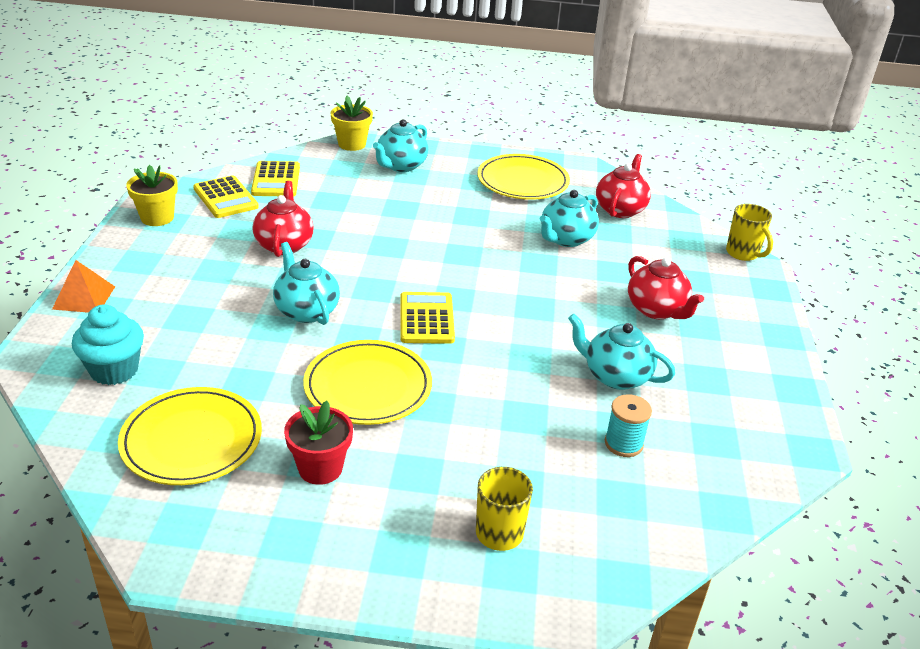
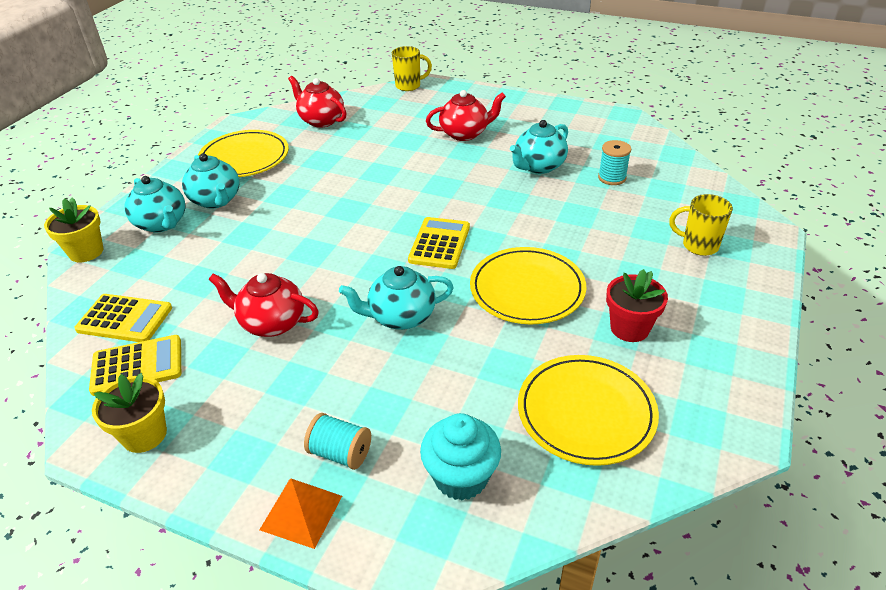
camera: 70 degrees left, 5 degrees up
yellow calculator [400,292,455,344] -> yellow calculator turned 90 degrees clockwise [408,217,470,269]
turquoise teapot [540,190,599,247] -> turquoise teapot moved to [182,153,239,209]
none -> turquoise spool [304,413,371,470]

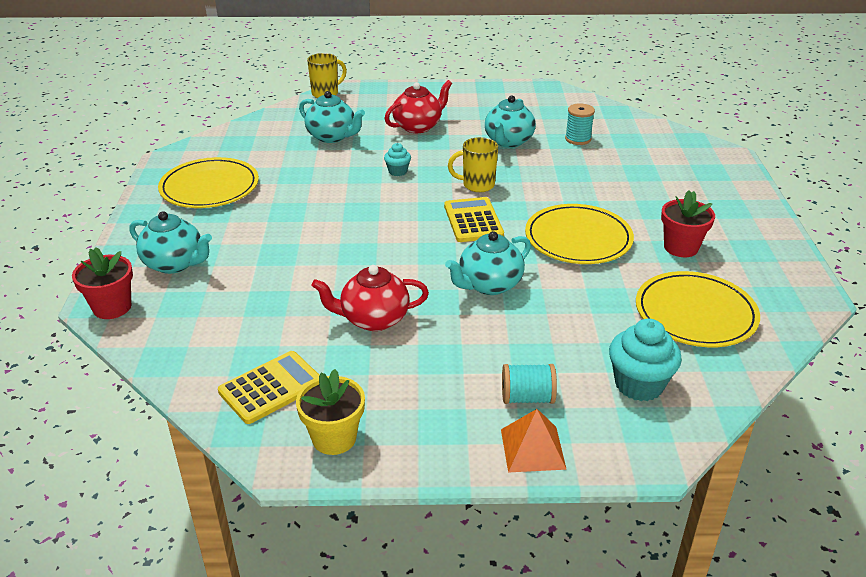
camera: 25 degrees left, 5 degrees down
yellow flower pot [44,197,103,262] -> red flower pot [72,247,133,319]
yellow calculator [74,294,172,342] -> none
turquoise teapot [182,153,239,209] -> turquoise teapot moved to [299,91,365,143]
red teapot [288,76,347,128] -> none
yellow mug [669,194,733,256] -> yellow mug moved to [448,137,498,192]
none -> turquoise cupcake [384,143,411,176]

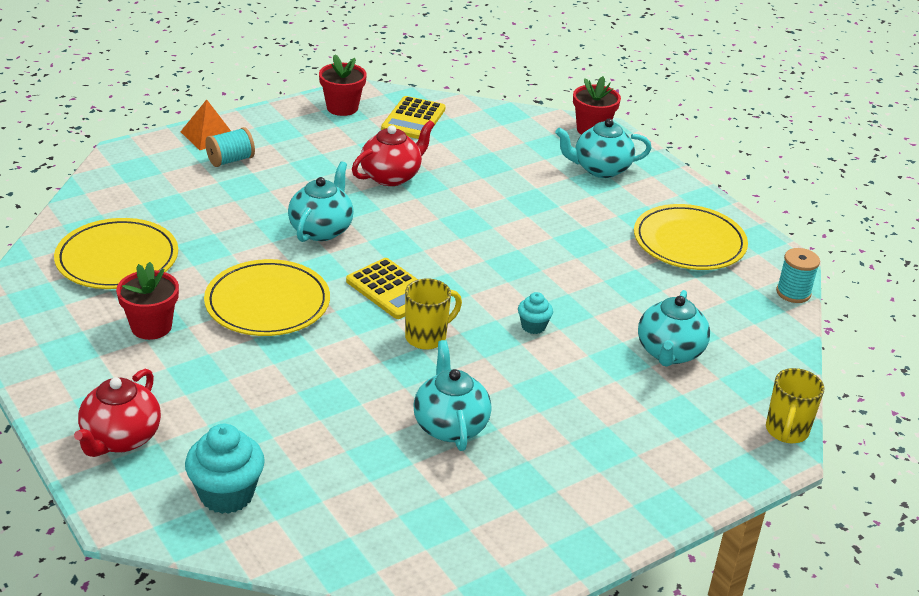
camera: 145 degrees right, 0 degrees up
yellow flower pot [296,369,365,455] -> red flower pot [319,54,367,116]
turquoise teapot [299,91,365,143] -> turquoise teapot turned 75 degrees counterclockwise [638,290,710,367]
red teapot [385,80,452,133] -> red teapot moved to [74,369,161,457]
turquoise spool [565,103,595,145] -> turquoise spool moved to [776,248,820,303]
turquoise cupcake [609,318,682,401] -> turquoise cupcake moved to [185,424,265,514]

